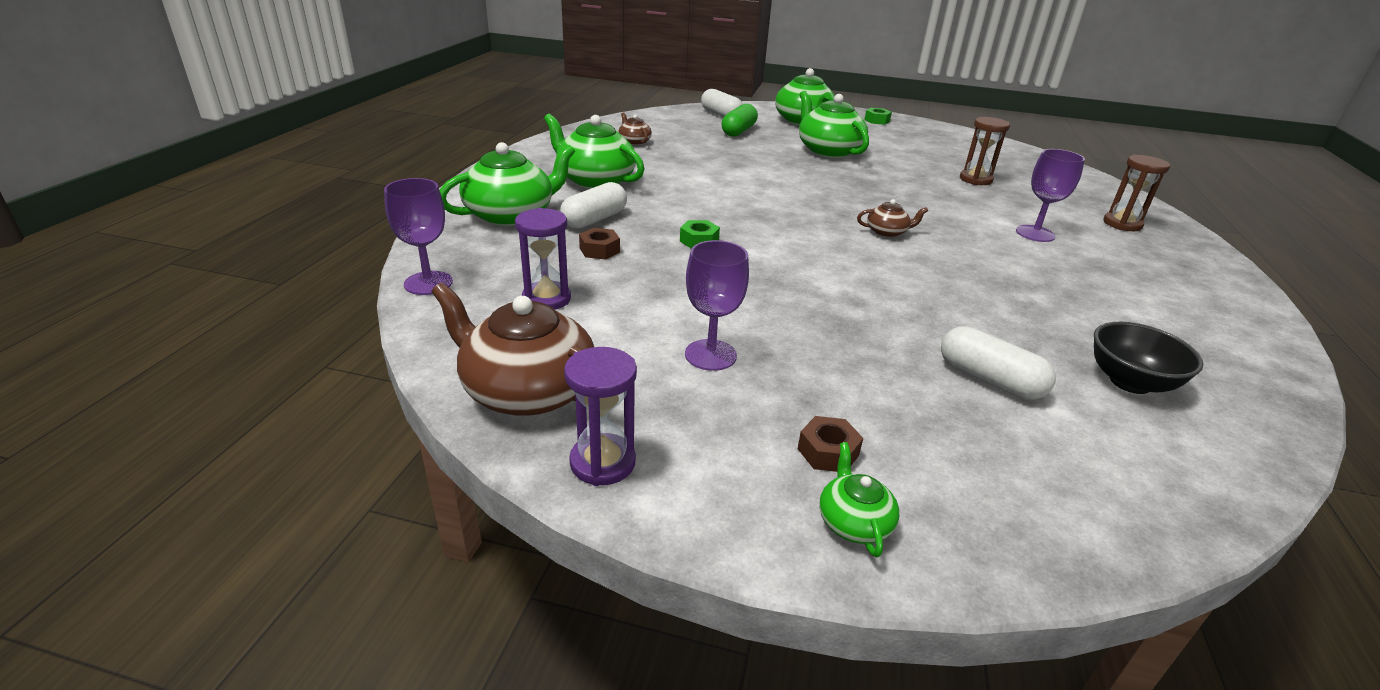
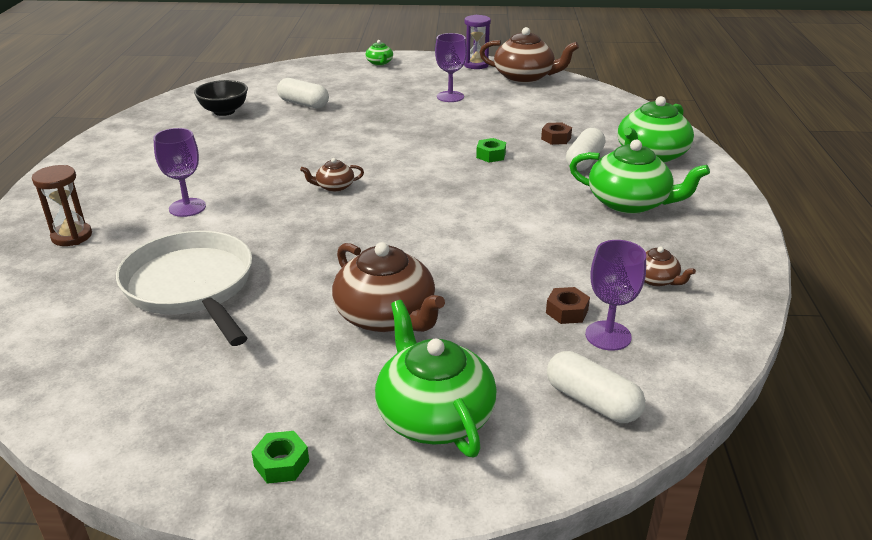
camera: 170 degrees right, 0 degrees up
purple goblet [384,178,453,295] -> purple goblet moved to [585,240,646,351]
purple hourglass [515,208,571,310] -> none
green capsule [722,104,758,137] -> none
brown nut [798,416,863,472] -> brown nut moved to [546,287,590,324]
green teapot [799,91,869,158] -> brown teapot [332,242,445,332]
brown hourglass [960,117,1010,185] -> white pan [116,231,252,346]

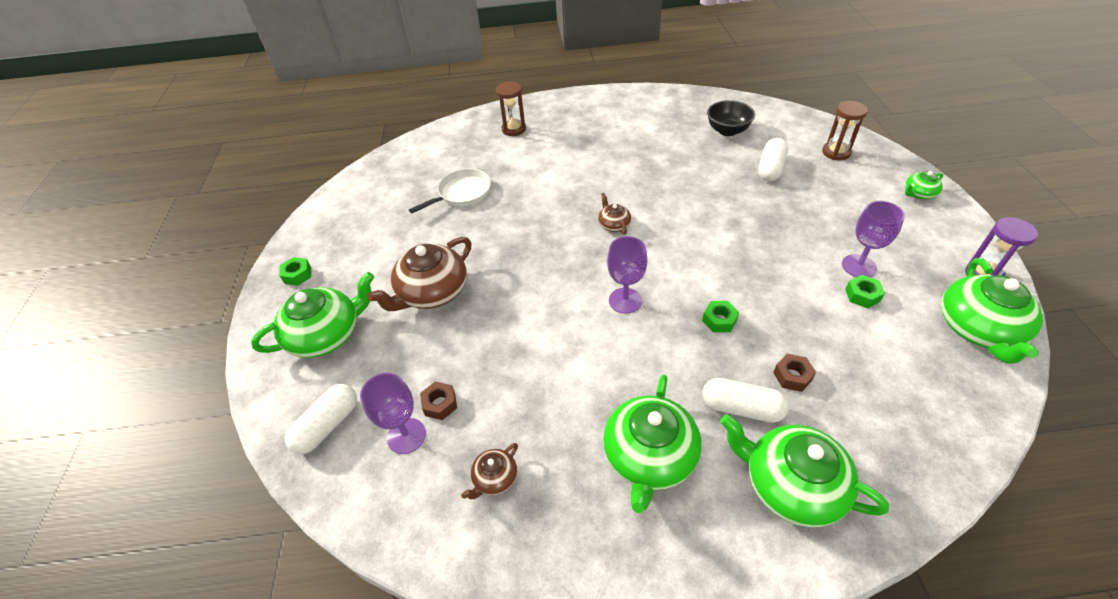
camera: 85 degrees right, 15 degrees up
white pan [116,231,252,346] -> white pan [409,169,491,213], size x0.62
purple goblet [153,128,206,217] -> purple goblet moved to [607,236,647,314]
brown teapot [479,27,579,83] -> green teapot [941,258,1043,364]
none -> brown hourglass [822,101,868,160]
none -> green nut [845,275,885,308]

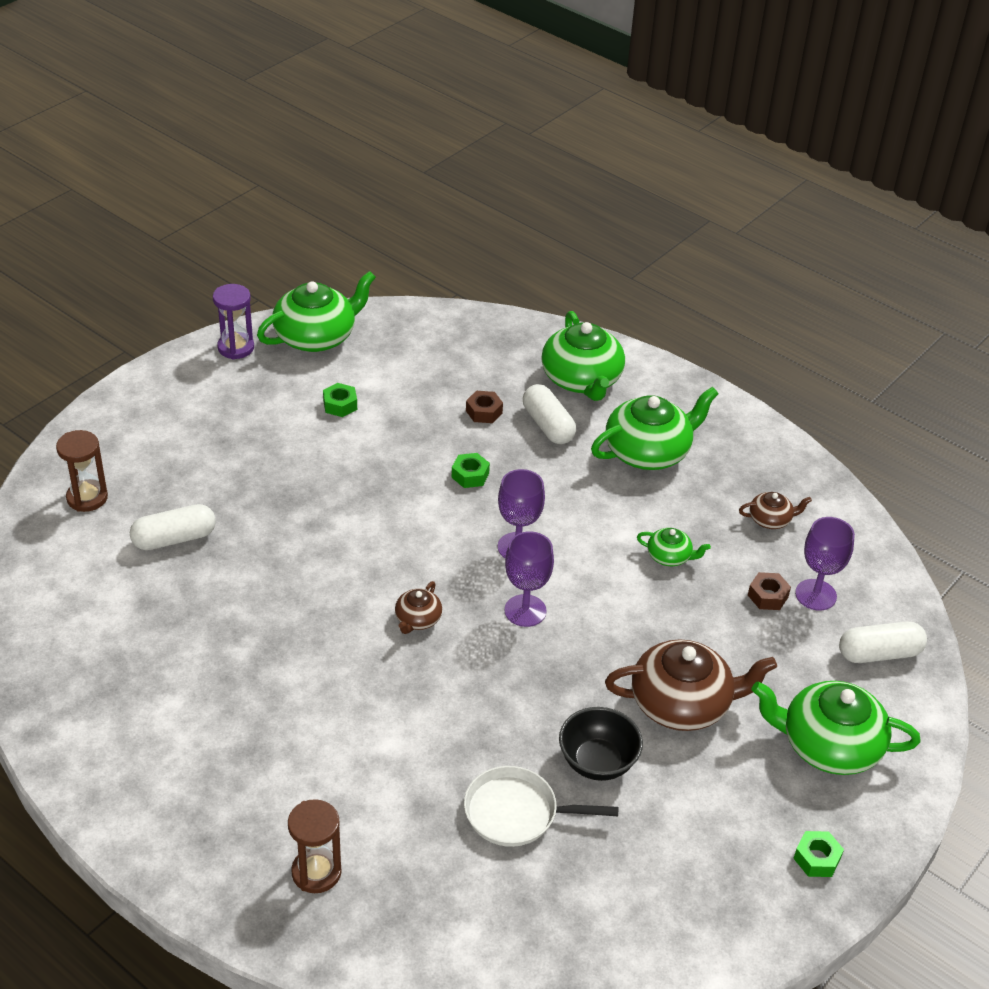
camera: 140 degrees left, 5 degrees down
black bowl [707,100,755,136] -> black bowl moved to [559,707,643,781]
purple goblet [842,201,905,277] -> purple goblet moved to [504,531,554,627]
green teapot [905,171,943,199] -> green teapot moved to [637,528,711,566]

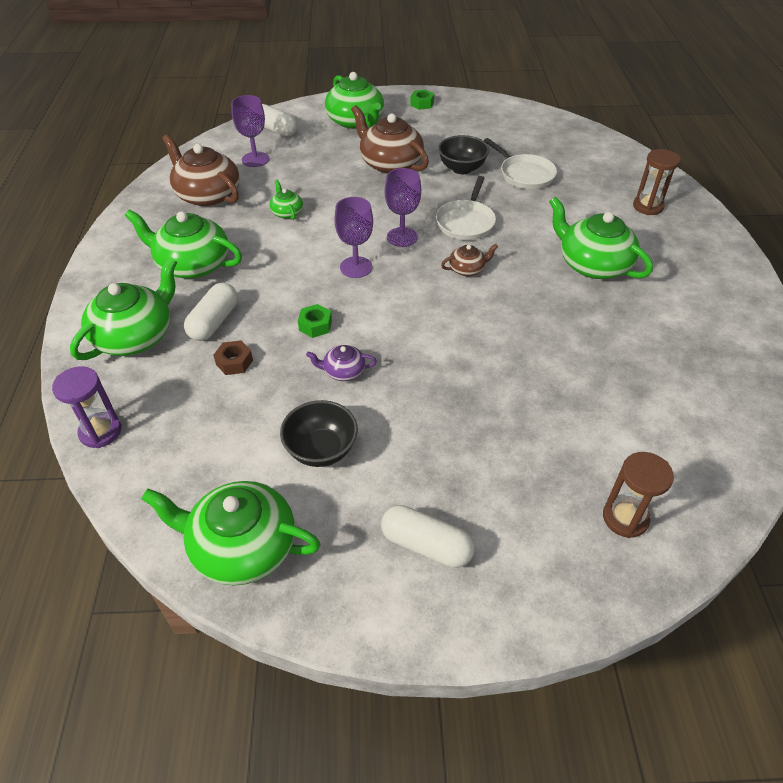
camera: 130 degrees left, 5 degrees up
white capsule [130,504,216,550] -> white capsule moved to [381,505,475,568]
purple hourglass [213,284,254,359] -> purple hourglass moved to [52,366,121,448]
green nut [323,383,357,417] -> black bowl [280,400,358,467]
brown teapot [739,492,812,529] -> brown teapot [162,134,240,207], size x2.07
brown nut [748,572,791,610] -> none
none -> purple teapot [306,345,377,381]
none -> white pan [436,176,496,240]
none -> green teapot [549,197,653,279]

